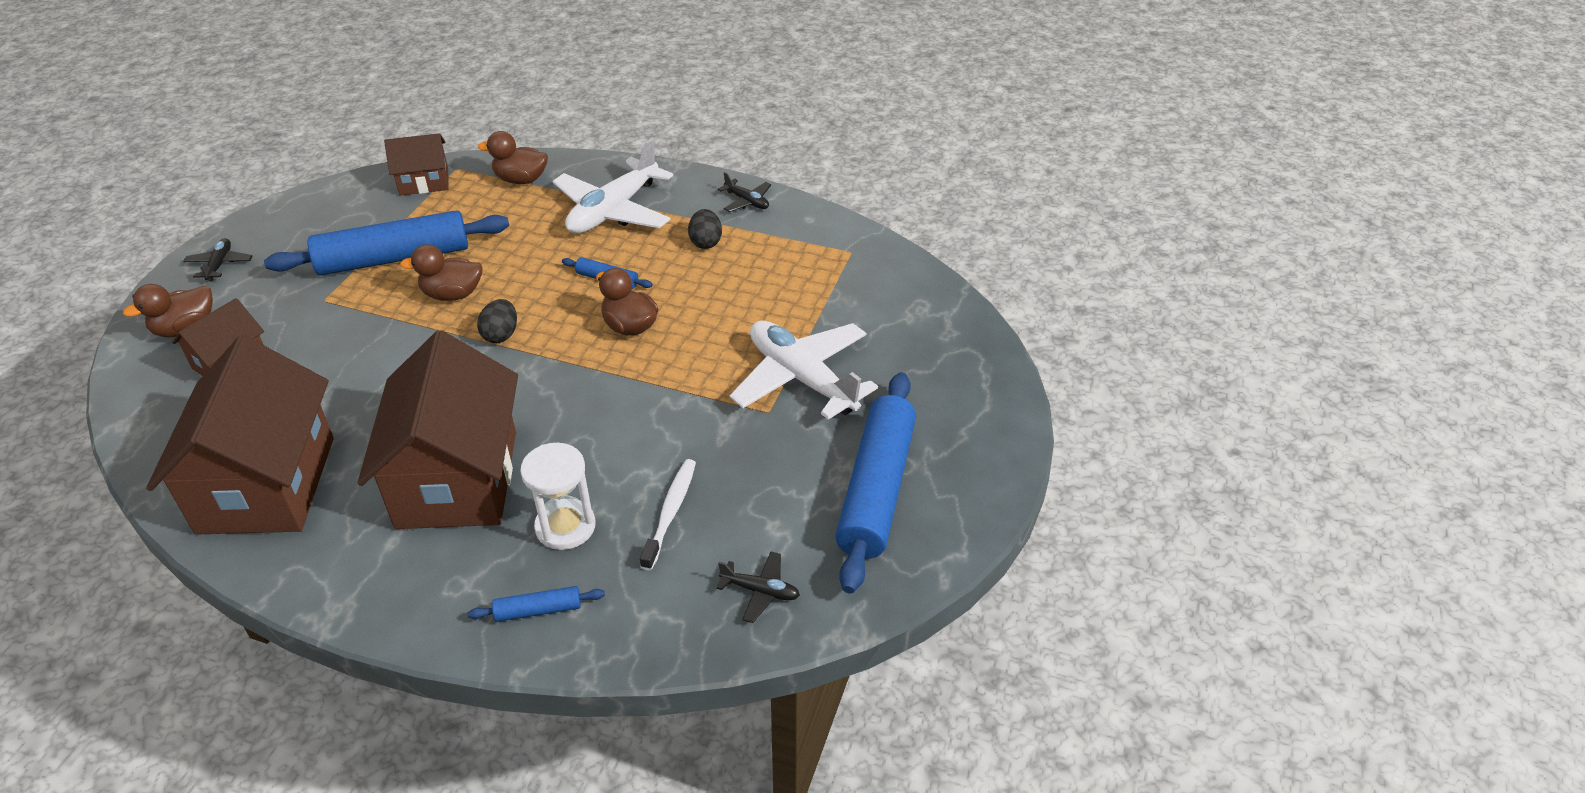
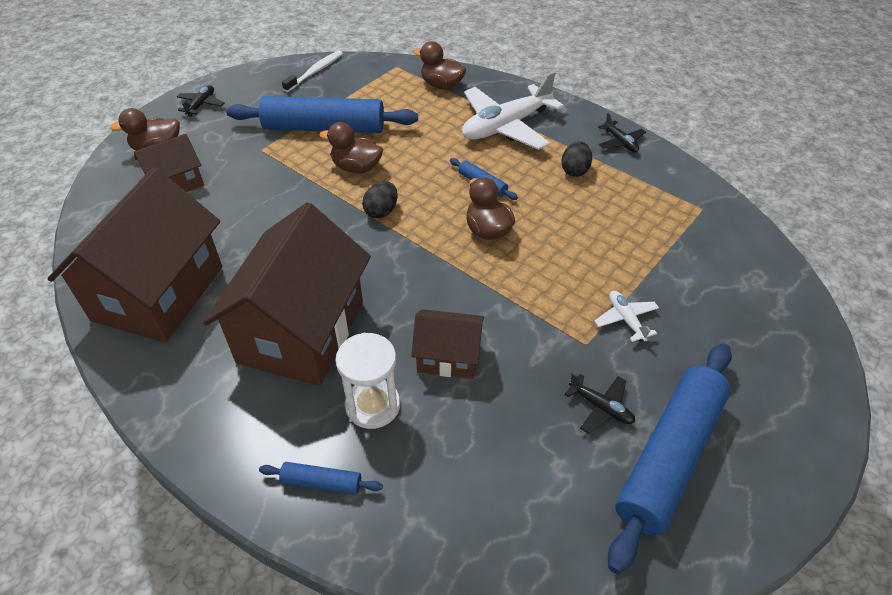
camera: 20 degrees right, 5 degrees up
brown house [384,133,448,196] -> brown house moved to [411,309,484,379]
white toothbrush [640,459,696,571] -> white toothbrush moved to [282,51,343,92]
black plane [717,552,800,623] -> black plane moved to [564,373,635,434]
white plane [730,321,878,420] -> white plane [594,291,659,342], size x0.45

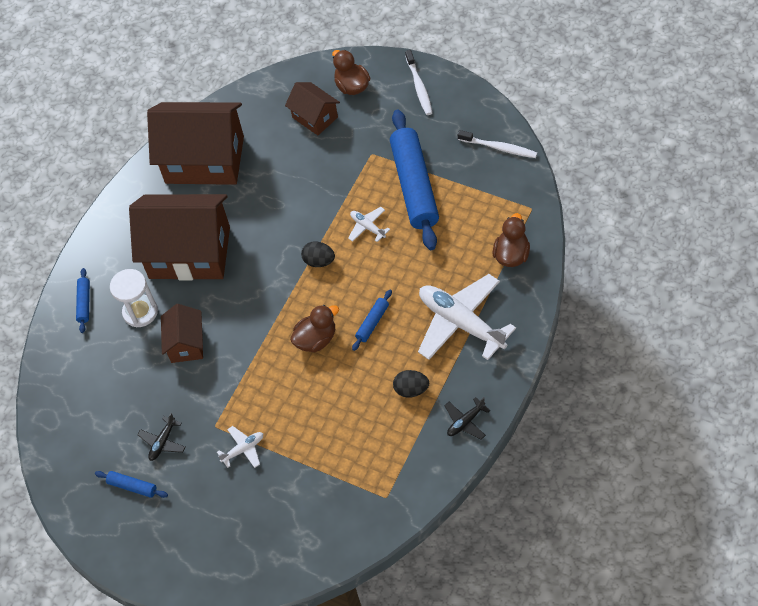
camera: 85 degrees right, 10 degrees up
black plane [177,85,225,117] -> white toothbrush [405,50,432,115]
brown duck [319,122,383,173] -> white plane [348,207,390,242]
blue rolling pin [608,343,732,574] -> blue rolling pin [95,471,168,498], size x0.42

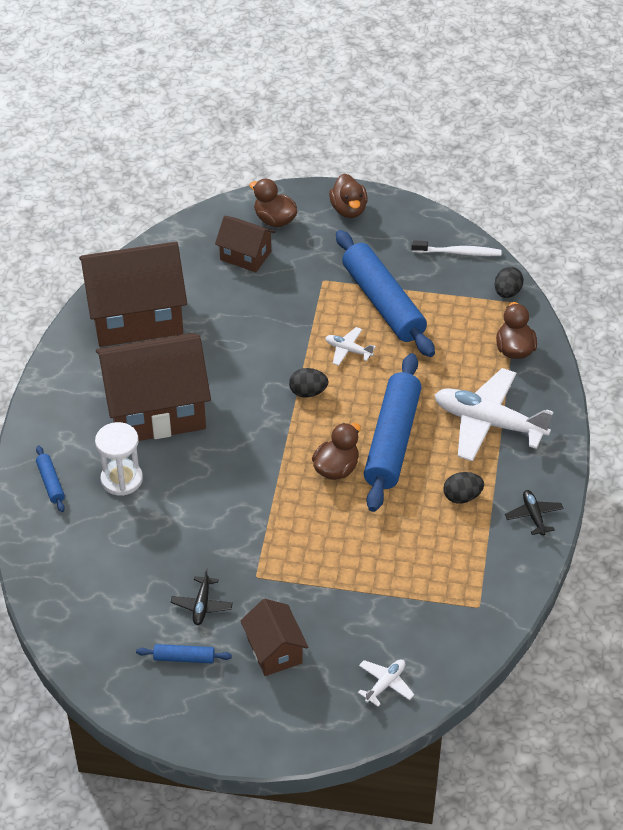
camera: 25 degrees left, 10 degrees down
brown house [161,304,203,363] -> brown house moved to [241,599,309,676]
white plane [217,426,263,468] -> white plane moved to [358,659,414,707]
blue rolling pin [352,290,392,351] -> blue rolling pin [364,353,422,512], size x2.36
white toothbrush [405,50,432,115] -> brown duck [329,174,368,218]
black plane [444,397,490,440] -> black plane turned 135 degrees clockwise [505,490,564,536]
none -> black egg [495,267,524,298]

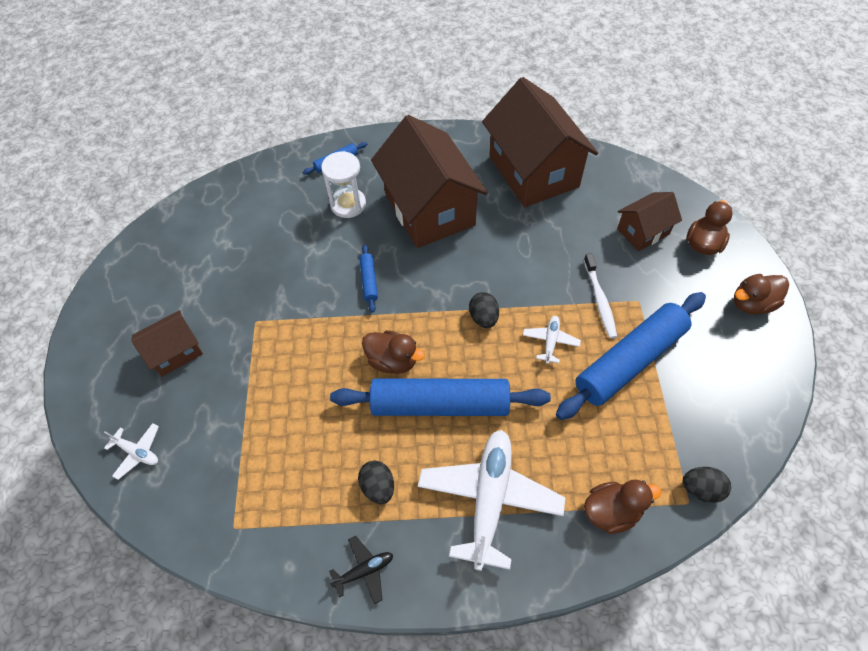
camera: 80 degrees right, 10 degrees up
blue rolling pin [136,644,232,663] -> blue rolling pin moved to [359,244,378,313]
black plane [171,568,233,625] -> none
brown house [215,216,275,272] -> brown house turned 45 degrees clockwise [617,192,682,251]
white toothbrush [411,240,502,256] -> white toothbrush moved to [584,254,617,339]

